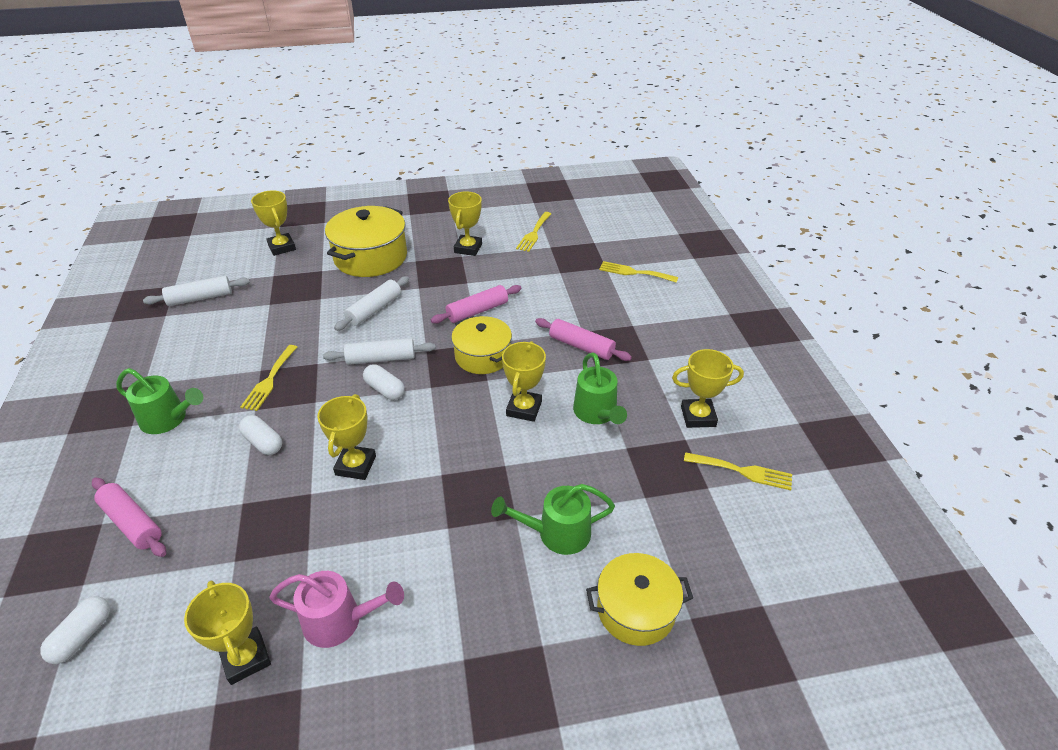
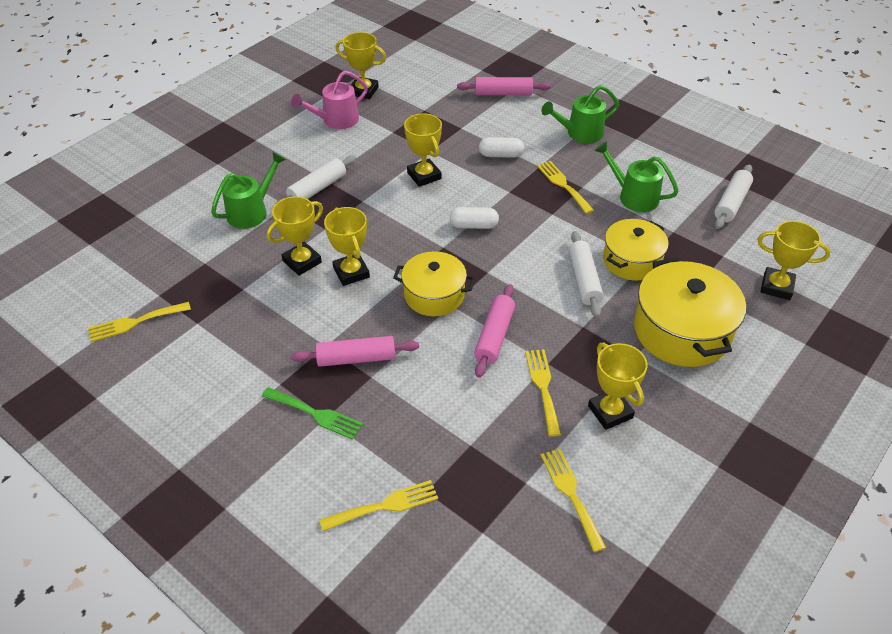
camera: 140 degrees right, 5 degrees up
white capsule [40,596,110,664] -> none
white rolling pin [323,338,436,365] -> white rolling pin moved to [276,155,356,203]
green watering can [573,353,627,424] -> green watering can moved to [594,141,679,212]
yellow pot [586,553,693,646] -> yellow pot moved to [603,219,669,281]
yellow trophy [672,349,744,428] -> yellow trophy moved to [267,196,323,276]
none -> green fork [262,387,363,440]
none -> yellow fork [525,349,561,436]

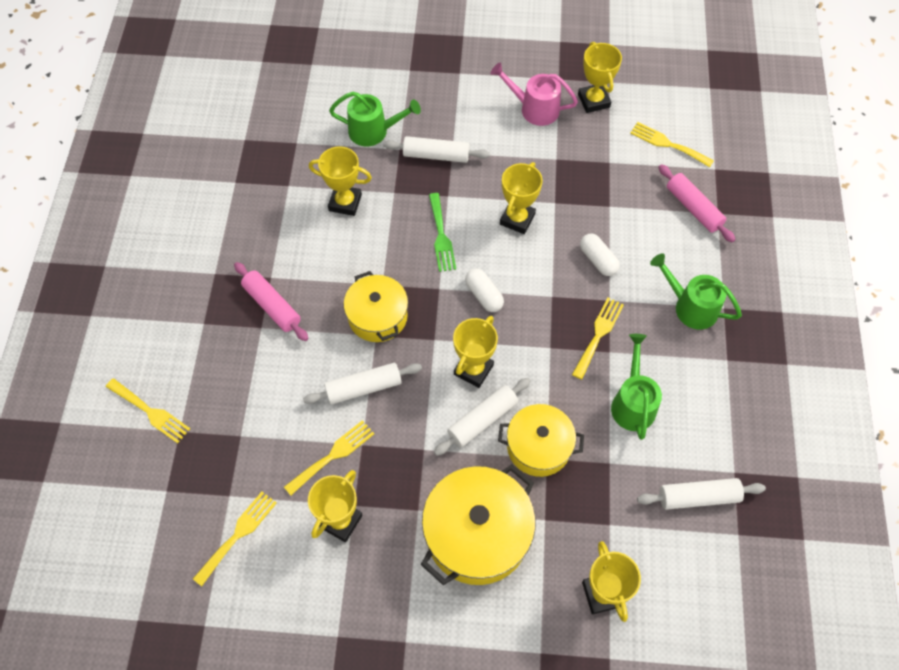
camera: 55 degrees right, 15 degrees up
yellow fork [88,302,191,342] -> yellow fork moved to [630,122,714,167]
green fork [262,387,363,440] -> green fork moved to [429,193,456,272]
yellow trophy [324,207,370,286] -> yellow trophy moved to [453,316,498,388]
pink rolling pin [474,284,515,377] -> white rolling pin [303,363,422,404]

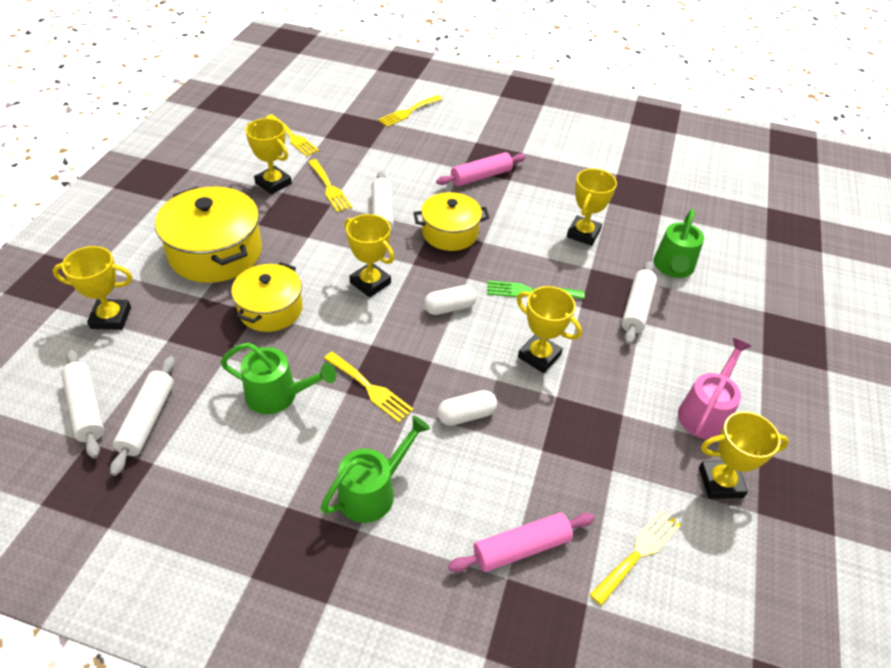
camera: 100 degrees right, 15 degrees down
white rolling pin [434,378,531,456] -> white rolling pin moved to [61,349,104,458]

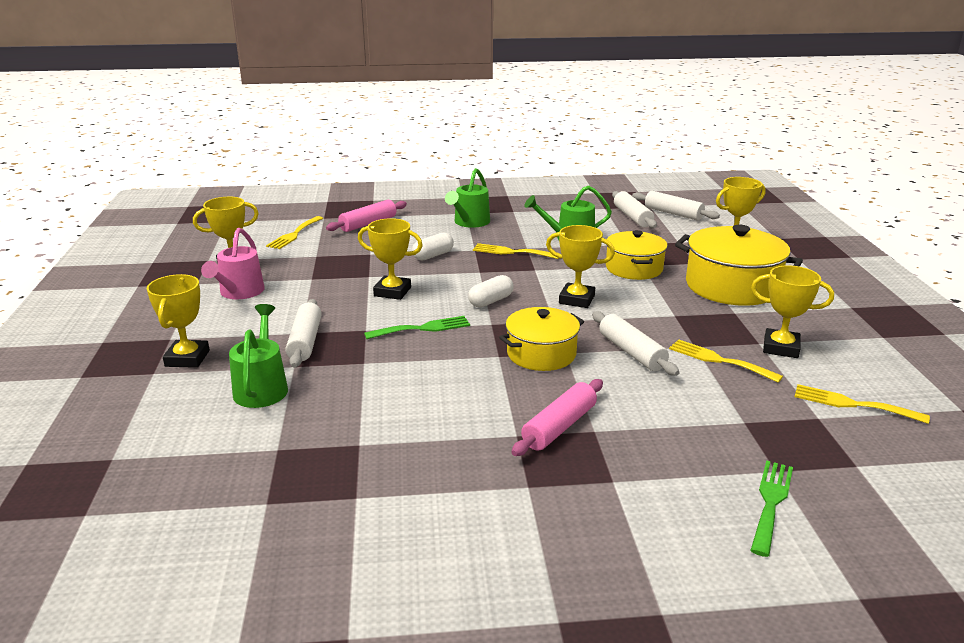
camera: 160 degrees right, 20 degrees down
yellow fork [378,95,442,127] -> green fork [750,460,793,557]
yellow trophy [567,169,617,246] -> yellow trophy moved to [147,274,210,368]

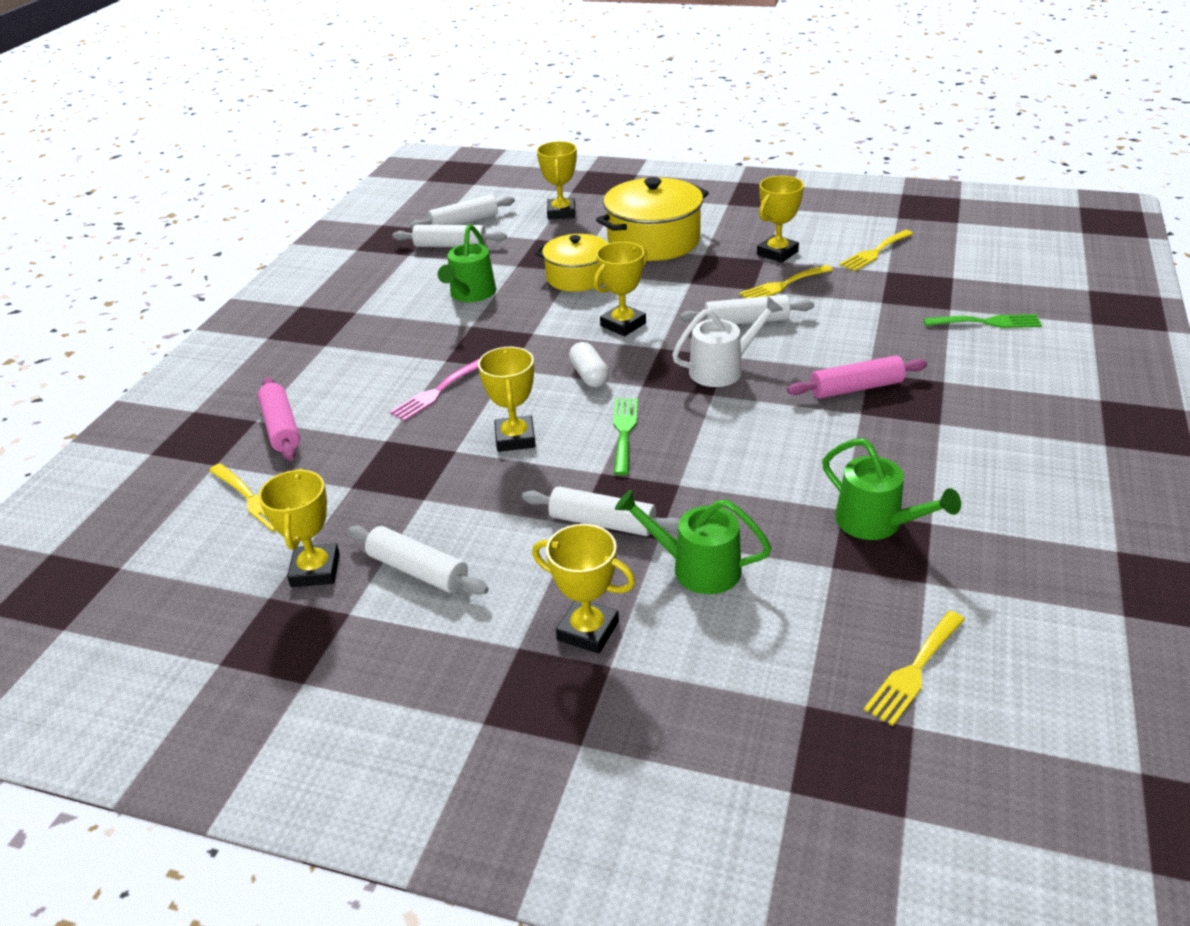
camera: 65 degrees left, 10 degrees up
pink watering can [201,228,265,299] -> white rolling pin [348,526,489,595]
yellow trophy [358,218,423,300] -> yellow trophy turned 45 degrees counterclockwise [478,347,536,452]
white capsule [412,233,454,261] -> pink fork [390,359,479,421]
green watering can [445,168,490,228] -> green watering can moved to [822,438,961,540]
yellow fork [473,243,559,259] -> yellow fork moved to [864,611,965,726]
yellow pot [499,307,584,371] -> white watering can [672,297,783,387]
pink rolling pin [511,379,603,456] -> pink rolling pin turned 75 degrees counterclockwise [787,355,927,399]
green fork [750,460,793,557] -> green fork turned 135 degrees clockwise [923,314,1042,328]

